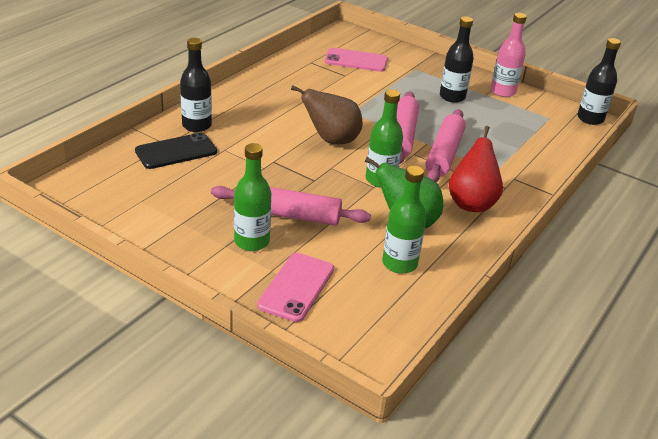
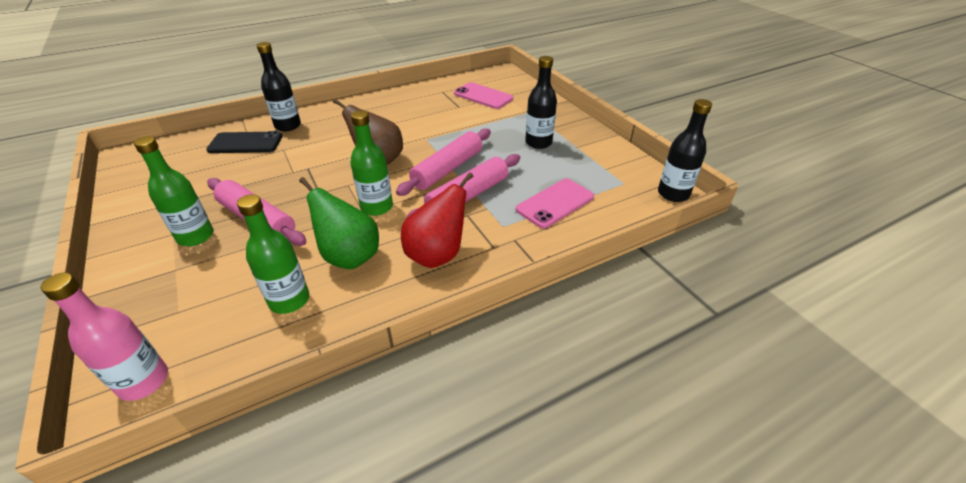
camera: 30 degrees right, 5 degrees up
pink phone [257,253,334,322] -> pink phone moved to [516,179,594,228]
pink bottle [491,13,527,97] -> pink bottle moved to [41,273,168,401]

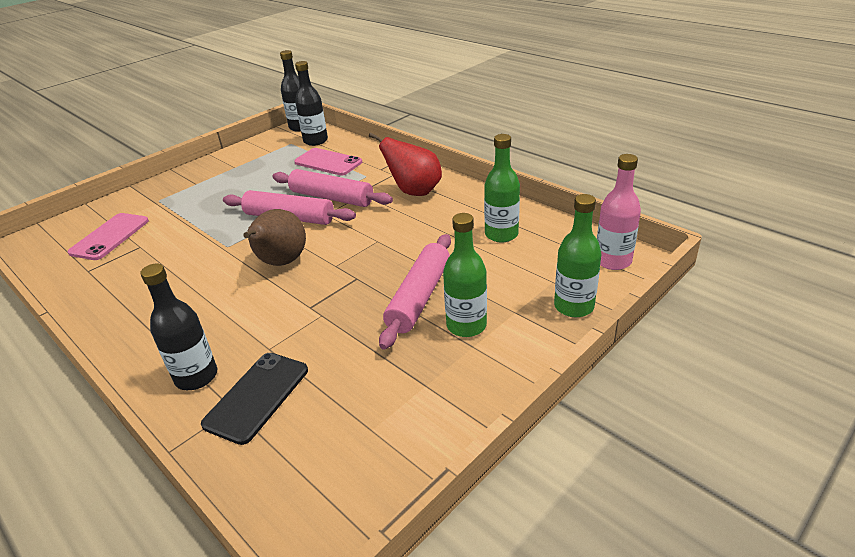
camera: 105 degrees left, 5 degrees down
black phone [206,131,283,153] -> black phone turned 45 degrees clockwise [201,353,308,445]
green pear [299,177,379,269] -> none
green bottle [351,110,393,216] -> green bottle moved to [554,194,602,317]
black bottle [525,56,557,149] -> black bottle moved to [295,61,328,146]

